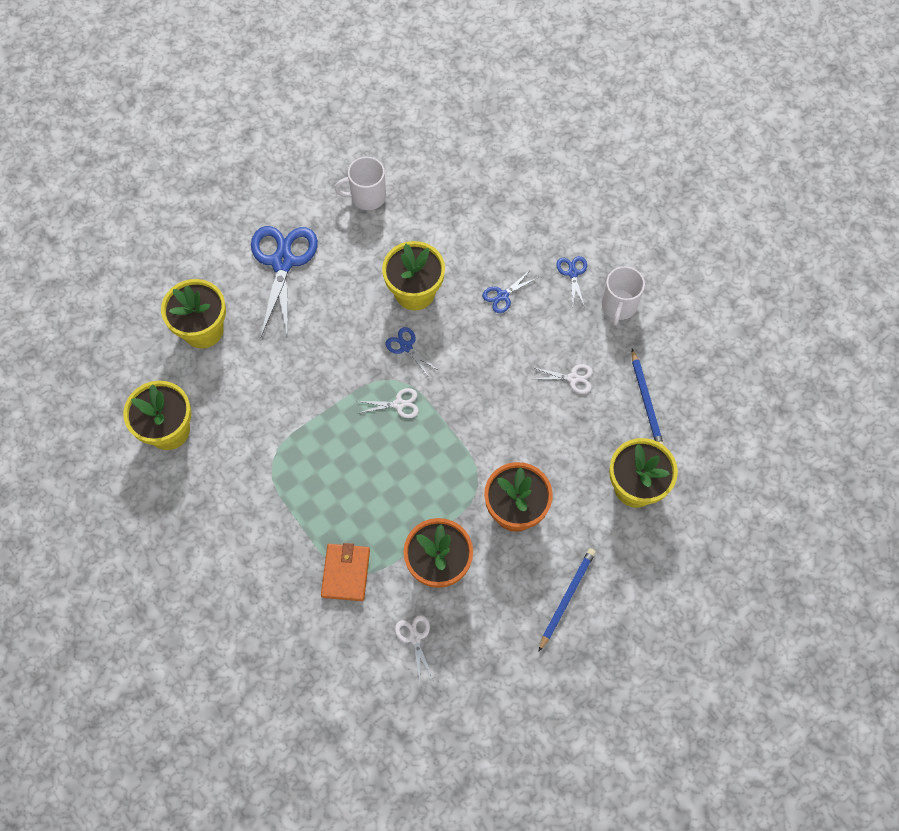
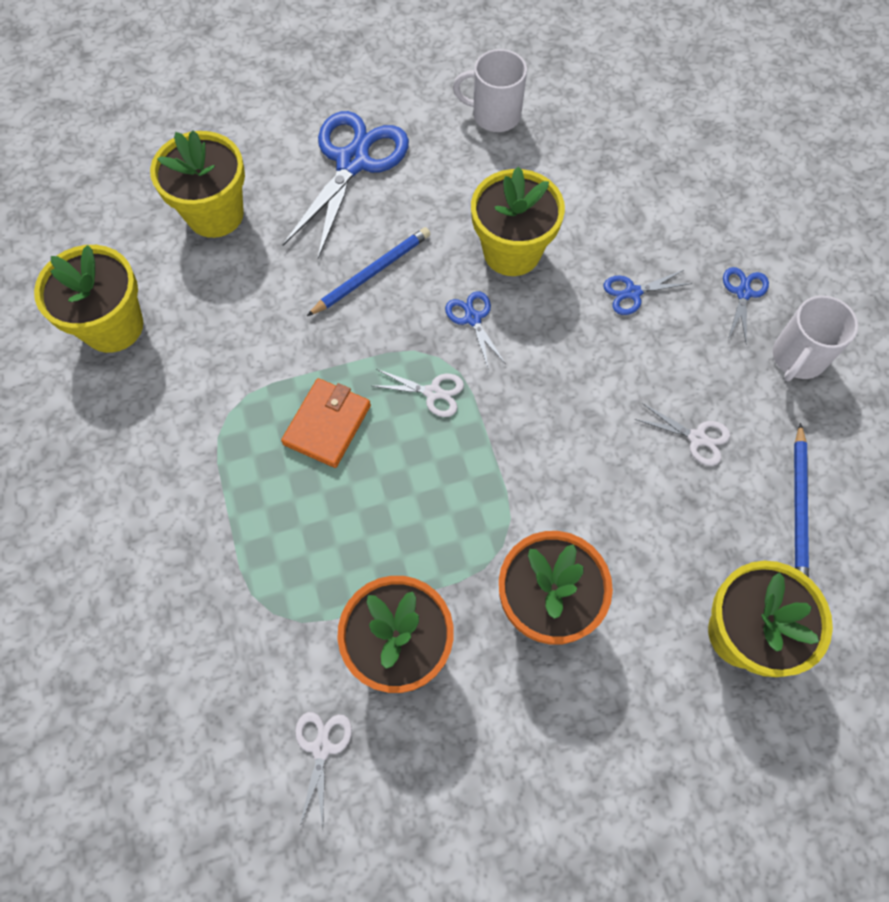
camera: 20 degrees right, 0 degrees up
orange wallet [321,543,370,601] -> orange wallet moved to [281,378,371,468]
blue pencil [538,548,596,652] -> blue pencil moved to [307,227,430,316]

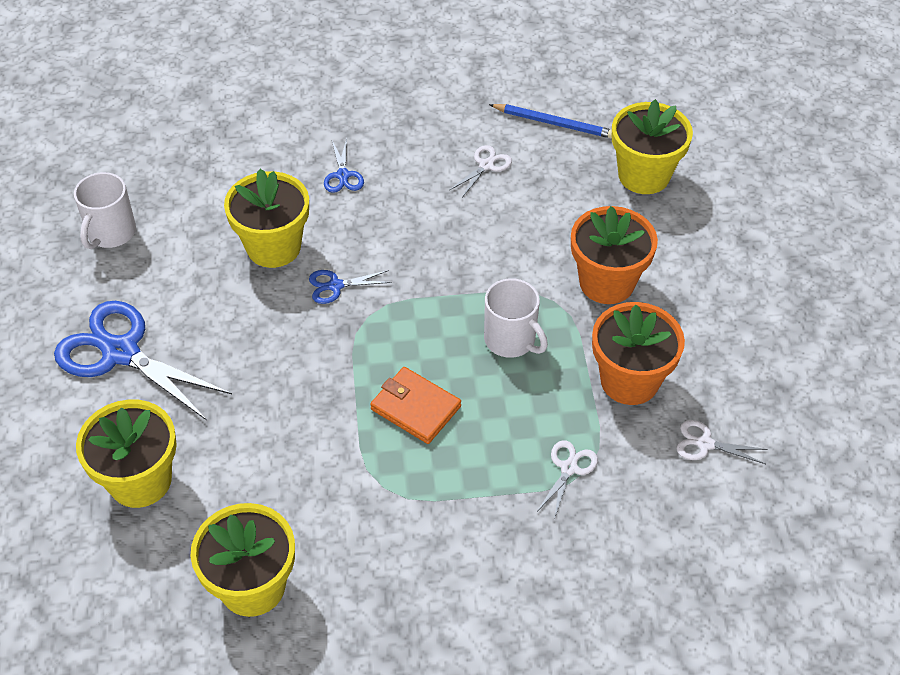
camera: 80 degrees left, 15 degrees down
blue pencil [307,227,430,316] -> none
white scissors [373,369,464,417] -> white scissors moved to [536,440,598,519]
blue scissors [723,267,769,342] -> none
white mug [773,295,858,381] -> white mug moved to [484,278,548,358]

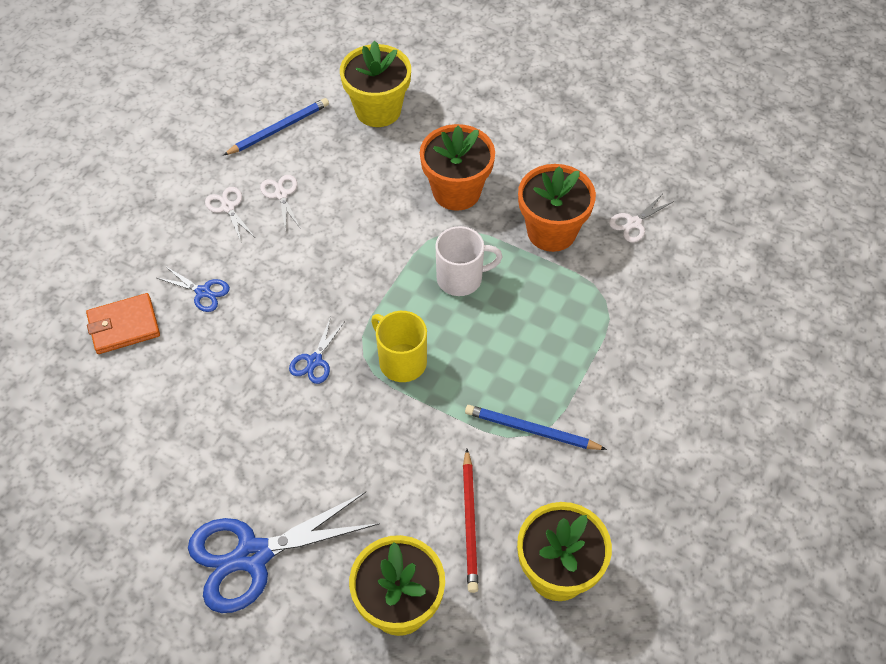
camera: 55 degrees left, 5 degrees up
white mug [74,172,136,249] -> none
yellow flower pot [224,169,309,268] -> none
orange wallet [370,367,461,444] -> orange wallet moved to [86,293,160,354]
white scissors [536,440,598,519] -> white scissors moved to [205,187,255,241]
none -> yellow mug [371,311,427,382]
none -> red pencil [463,449,478,593]
none -> blue pencil [465,405,607,450]

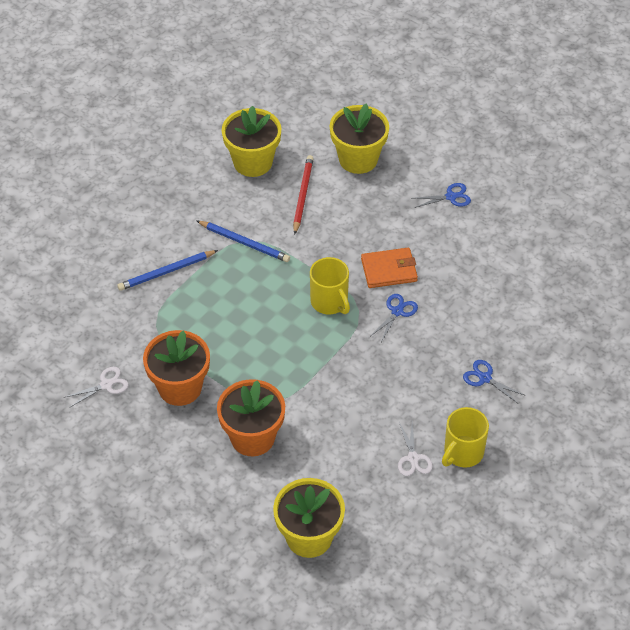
camera: 170 degrees left, 5 degrees down
orange wallet [86,293,160,354] -> orange wallet moved to [361,248,418,288]
blue scissors [188,492,380,613] -> blue scissors [413,183,471,208], size x0.46
white scissors [205,187,255,241] -> yellow mug [442,407,489,467]
blue pencil [223,98,329,155] -> blue pencil moved to [117,250,218,291]
white mug [435,226,502,296] -> none

